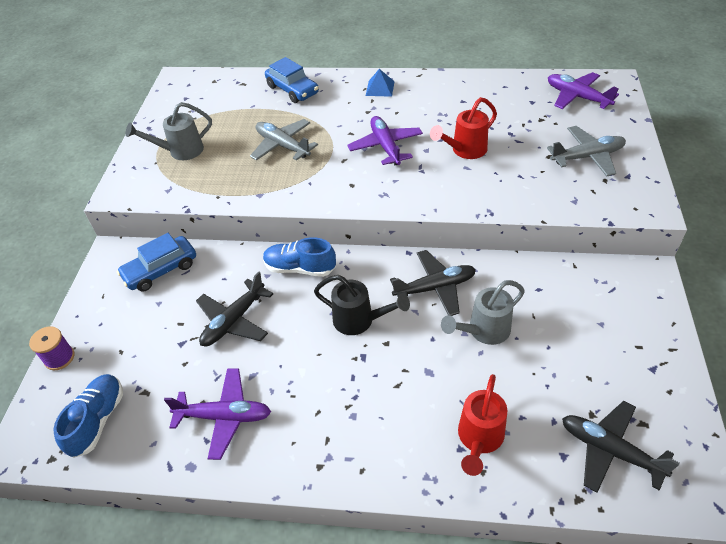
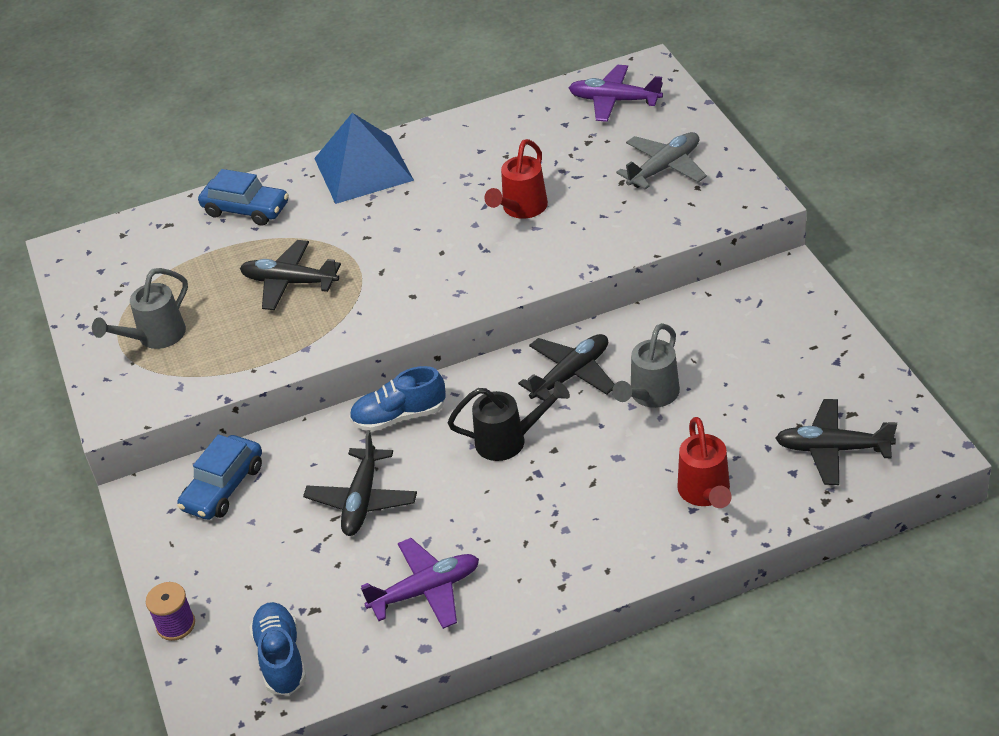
camera: 25 degrees left, 5 degrees down
grey plane [250,119,318,161] -> black plane [240,240,341,310]
purple plane [347,116,423,165] -> none
blue pyramid [366,69,395,97] -> blue pyramid [314,113,414,204], size x2.20

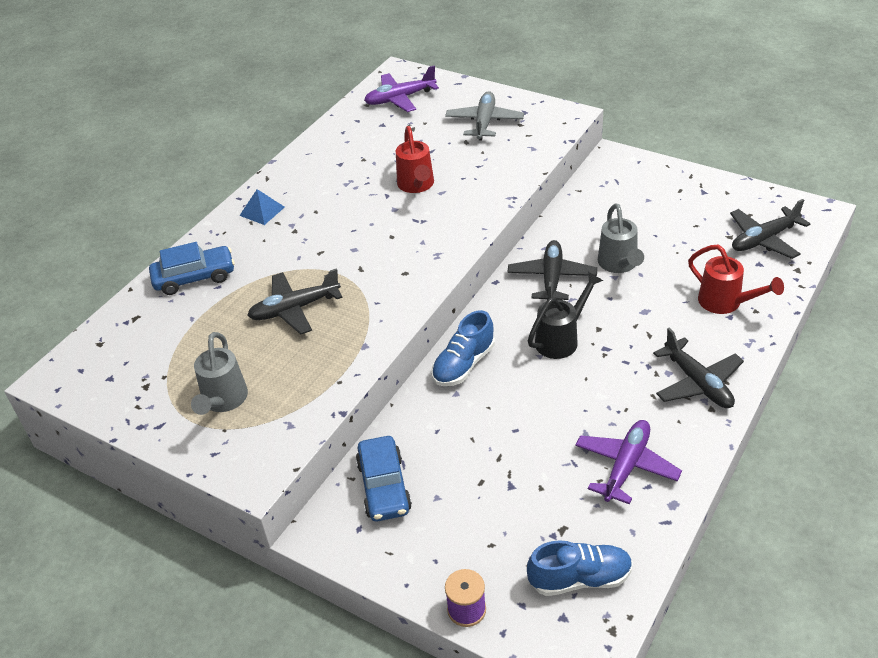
camera: 40 degrees left, 0 degrees up
blue shoe [249,602,306,695] -> blue shoe turned 135 degrees clockwise [527,540,633,596]
black plane [303,430,417,536] -> black plane moved to [653,328,744,408]
blue pyramid [314,113,414,204] -> blue pyramid [239,189,285,225], size x0.45

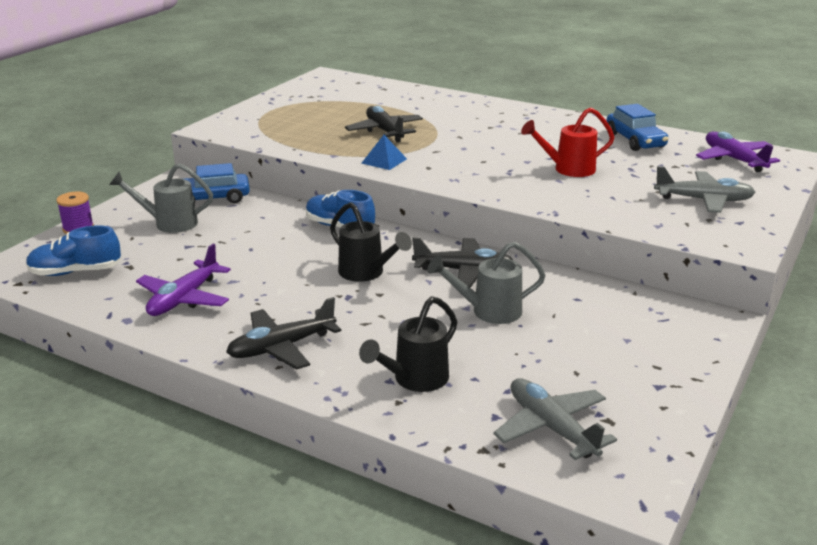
camera: 85 degrees right, 15 degrees down
blue car [149,242,235,295] -> blue car moved to [607,104,669,151]
grey watering can [191,332,248,415] -> grey watering can moved to [109,163,213,233]
blue pyramid [239,189,285,225] -> blue pyramid moved to [362,135,407,170]
blue shoe [527,540,633,596] -> blue shoe turned 90 degrees clockwise [26,225,121,276]
purple plane [575,420,682,504] -> purple plane turned 90 degrees clockwise [136,243,231,316]
red watering can [688,245,784,314] -> black watering can [359,296,457,392]
black plane [730,199,810,259] -> grey plane [493,378,617,460]

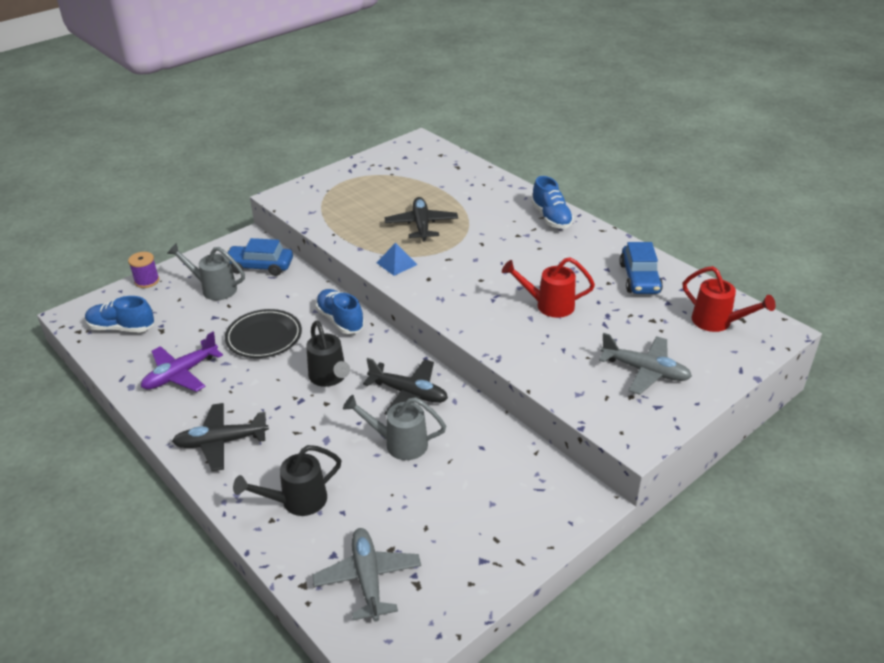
camera: 20 degrees right, 10 degrees up
purple plane [696,132,780,172] -> red watering can [683,266,775,332]
none -> black plate [225,309,302,358]
none -> blue shoe [531,176,574,229]

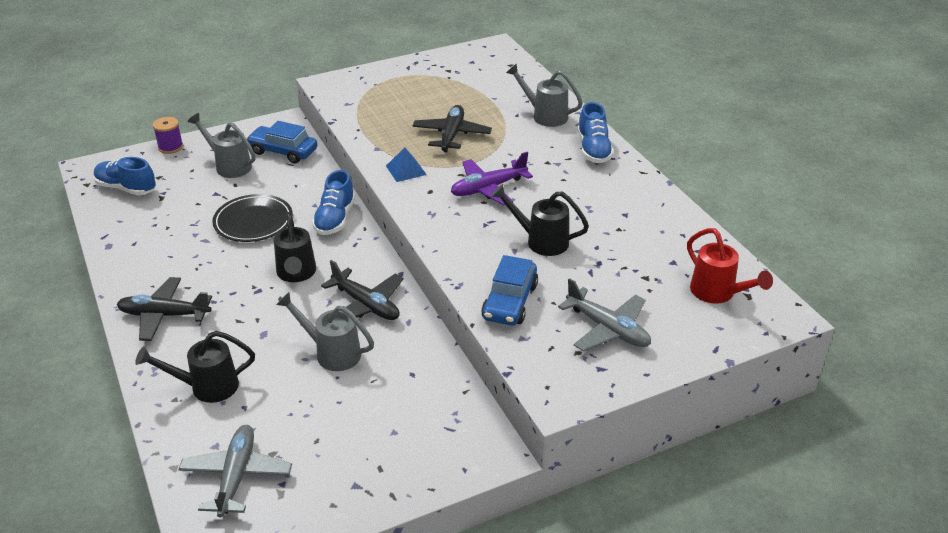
camera: 15 degrees right, 0 degrees up
purple plane [141,332,223,392] -> purple plane moved to [451,152,533,205]
blue shoe [315,289,365,334] -> blue shoe turned 150 degrees counterclockwise [312,170,355,235]
red watering can [502,257,595,318] -> black watering can [491,184,589,256]
blue car [620,242,663,294] -> blue car moved to [481,255,538,325]
none -> grey watering can [506,63,583,127]

